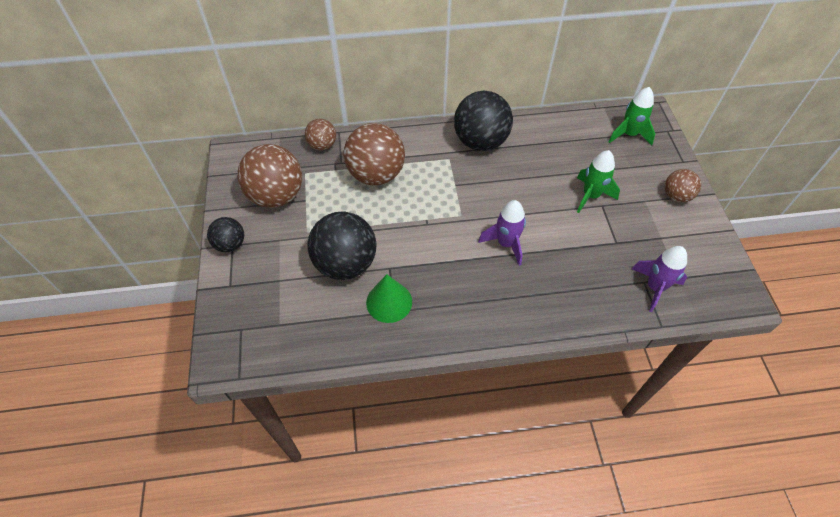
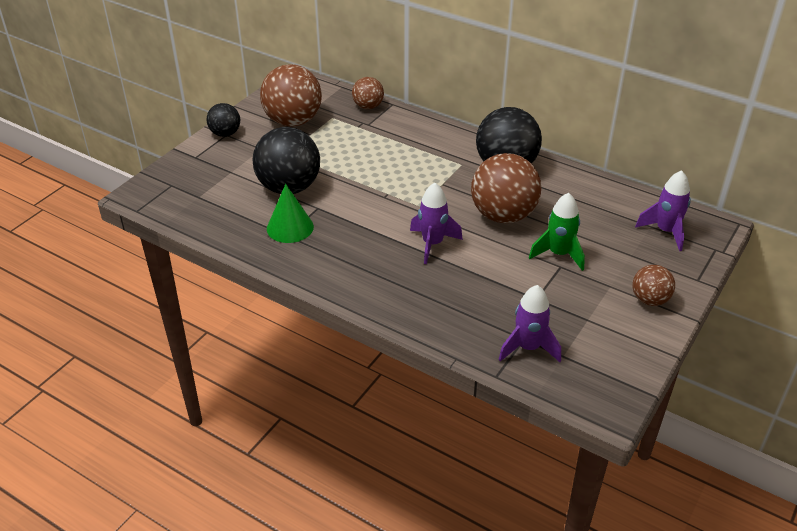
camera: 40 degrees right, 15 degrees down
brown ball [343,123,405,185] -> brown ball moved to [471,153,541,223]
green rocket [608,87,655,146] -> purple rocket [635,170,691,251]

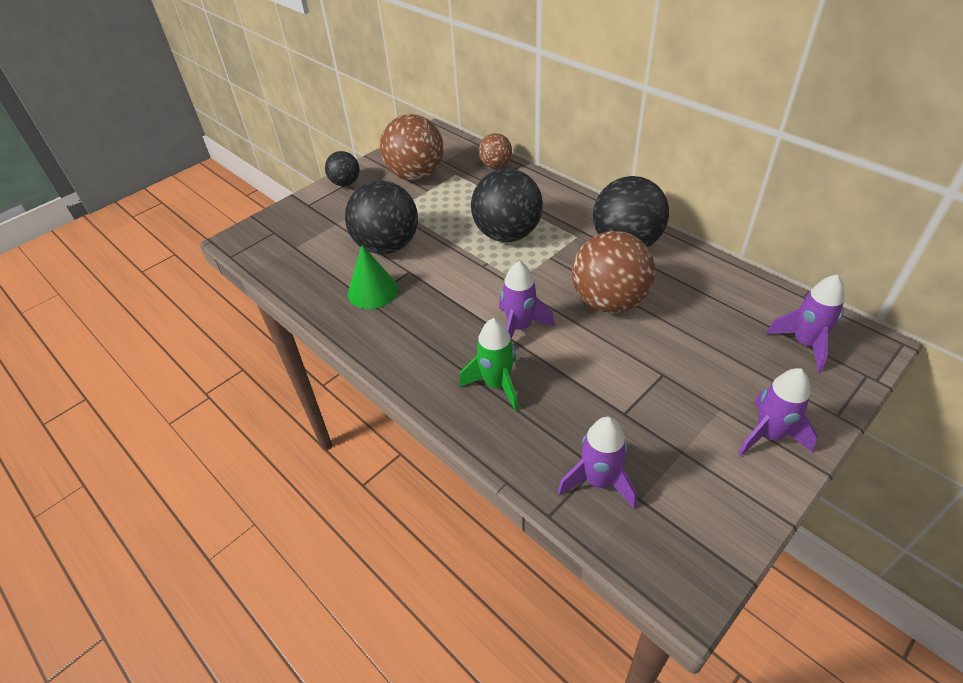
camera: 15 degrees right, 5 degrees up
green rocket [529,193,585,271] -> green rocket moved to [459,318,518,411]
brown ball [633,265,675,306] -> purple rocket [738,368,817,456]
none -> black ball [471,169,543,242]

